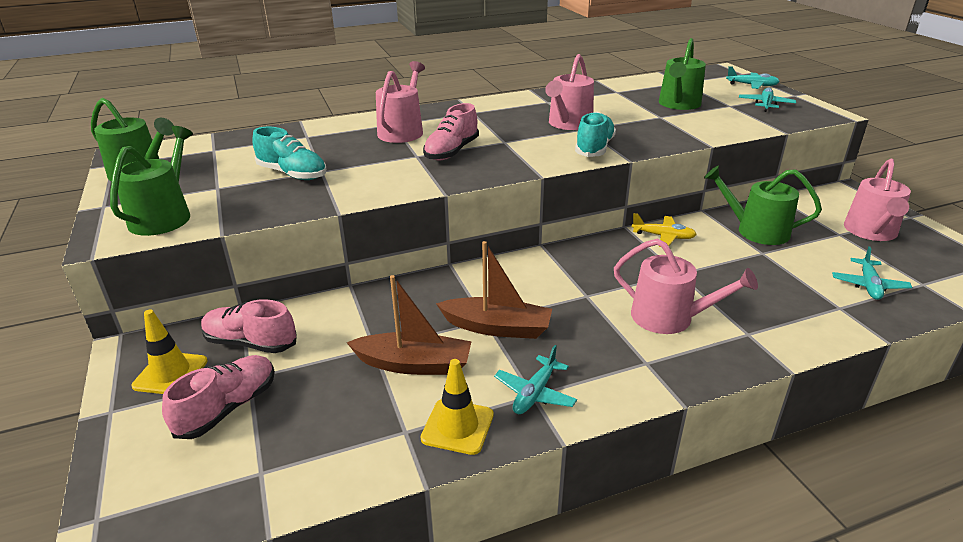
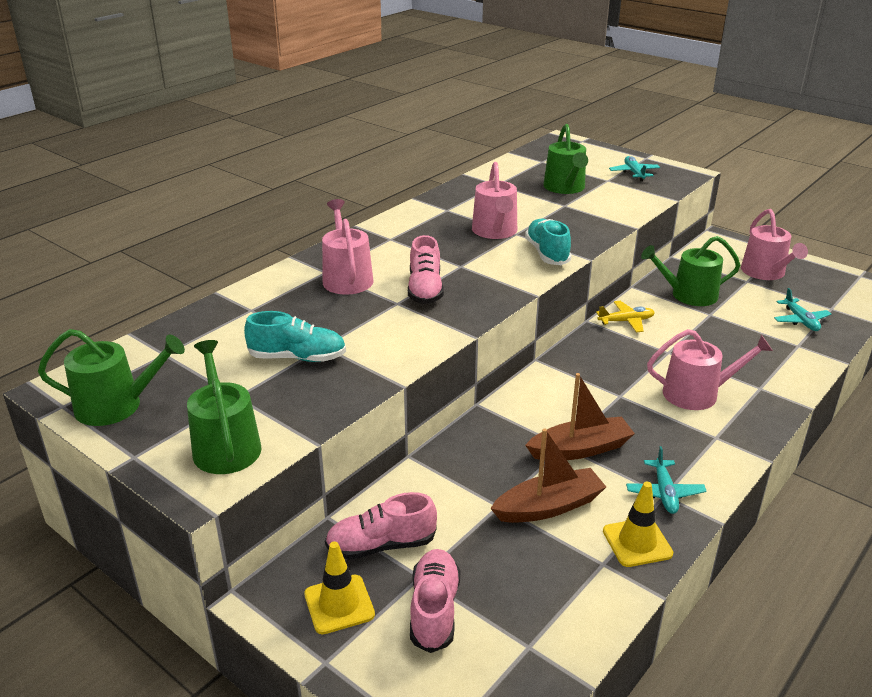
camera: 30 degrees left, 0 degrees up
turquoise plane [726,66,780,89] -> none

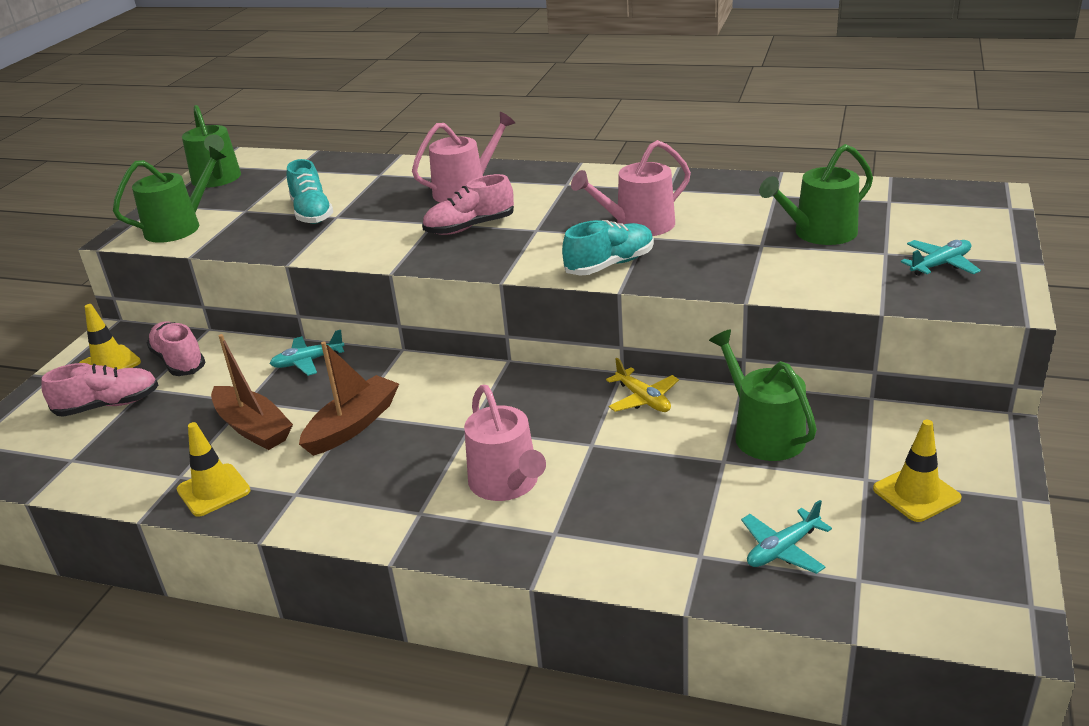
camera: 70 degrees right, 0 degrees up
brown boat [525,373,635,460] -> brown boat turned 105 degrees counterclockwise [299,341,399,456]
turquoise plane [626,446,707,514] -> turquoise plane moved to [270,330,345,376]
pink watering can [741,209,808,280] -> yellow traffic cone [873,420,962,522]

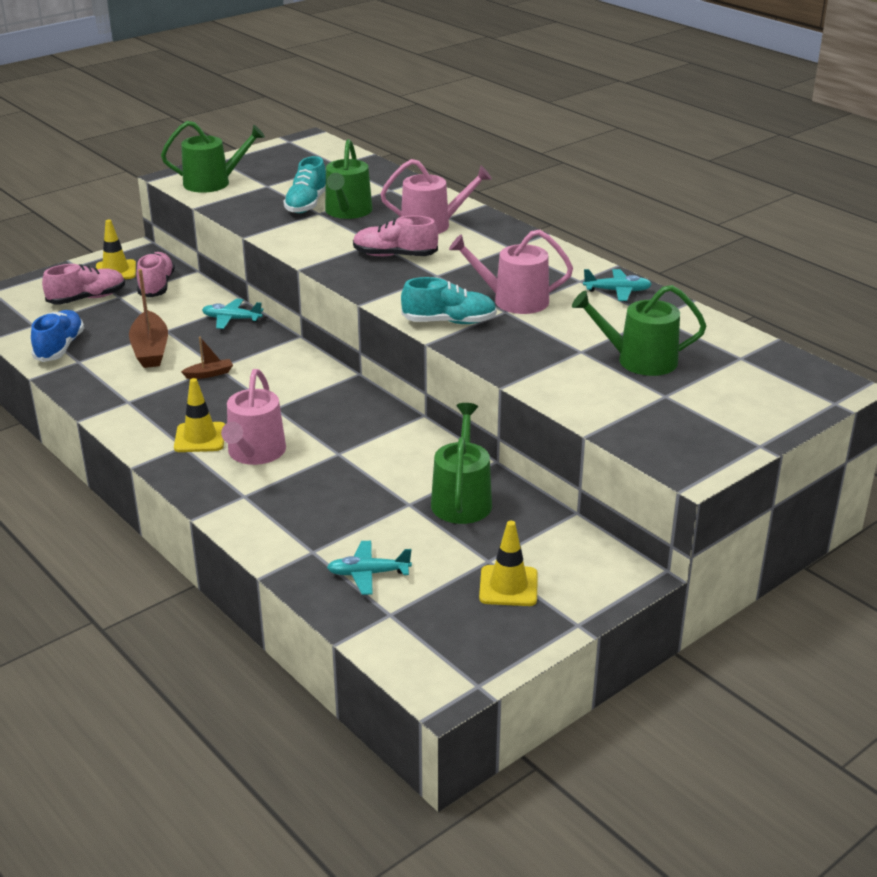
camera: 30 degrees right, 0 degrees up
pink shoe [41,363,158,417] -> pink shoe turned 45 degrees counterclockwise [42,264,125,305]
yellow traffic cone [177,422,250,517] -> yellow traffic cone moved to [174,378,225,452]
green watering can [182,105,241,188] -> green watering can moved to [325,139,372,219]
brown boat [299,341,399,456] -> brown boat [181,337,233,379], size x0.51
yellow plane [606,358,679,412] -> none
turquoise plane [901,240,981,276] -> turquoise plane moved to [583,269,652,301]
none -> blue shoe [31,310,84,362]

